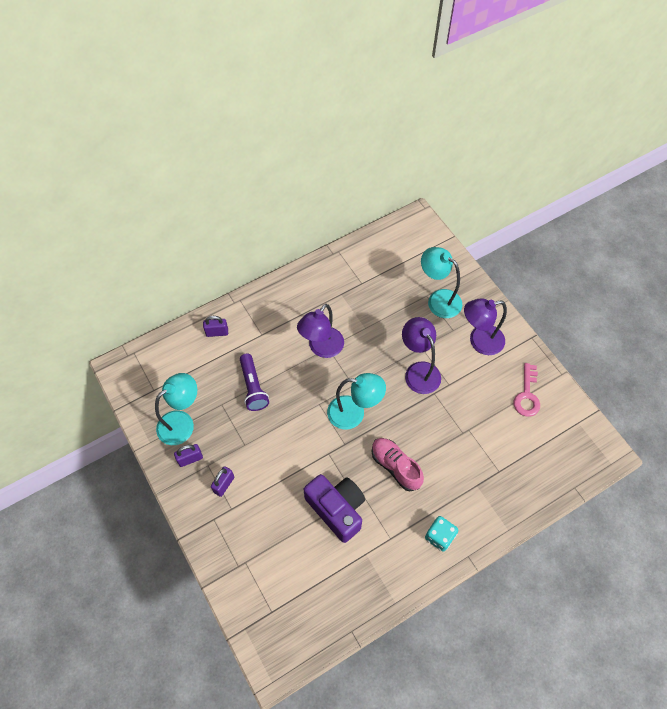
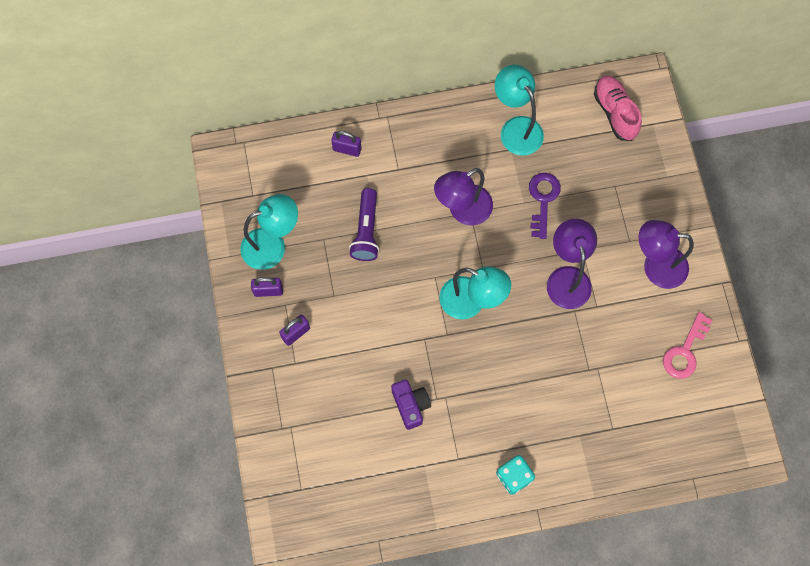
camera: 20 degrees right, 10 degrees up
purple camera [304,474,365,543] -> purple camera [391,380,431,430], size x0.61
pink shoe [371,438,424,491] -> pink shoe moved to [594,76,642,141]
turquoise lamp [421,247,462,318] -> turquoise lamp moved to [495,65,544,156]
none -> purple key [529,173,561,239]

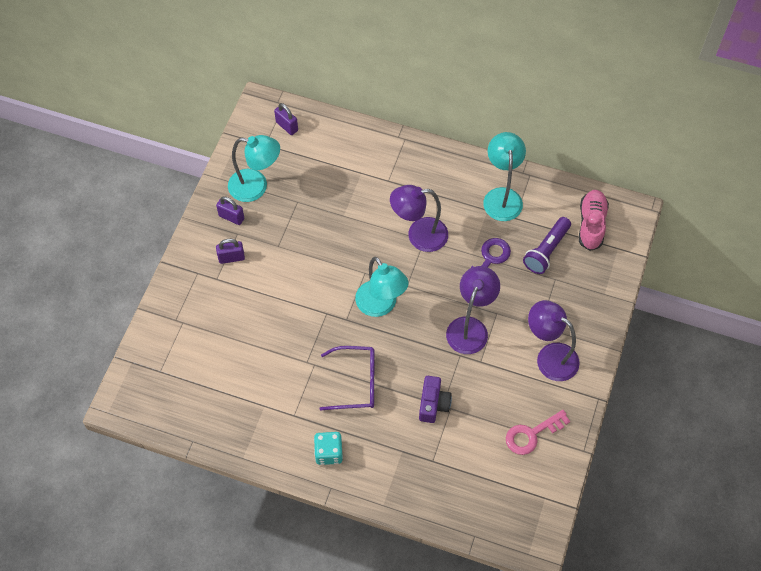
camera: 30 degrees right, 10 degrees down
purple padlock [331,131,361,157] -> purple padlock moved to [274,103,298,135]
purple flashlight [349,188,379,261] -> purple flashlight moved to [523,217,571,274]
purple camera [391,380,431,430] -> purple camera moved to [419,376,452,423]
none -> purple glasses [320,346,375,411]

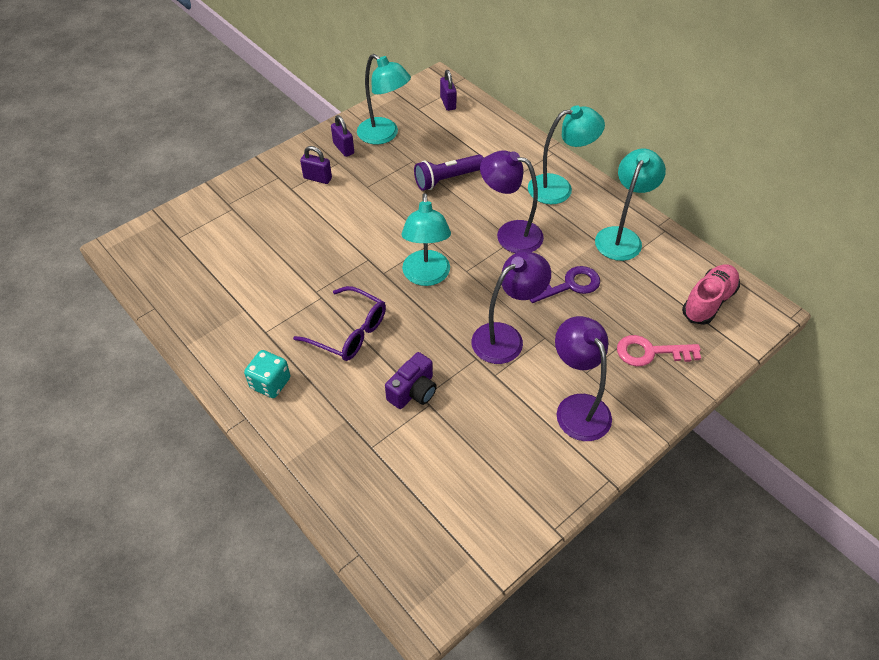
camera: 30 degrees right, 10 degrees down
pink key [506,410,570,455] -> pink key moved to [617,335,701,367]
purple flashlight [523,217,571,274] -> purple flashlight moved to [414,154,484,191]
none -> turquoise lamp [528,105,605,204]

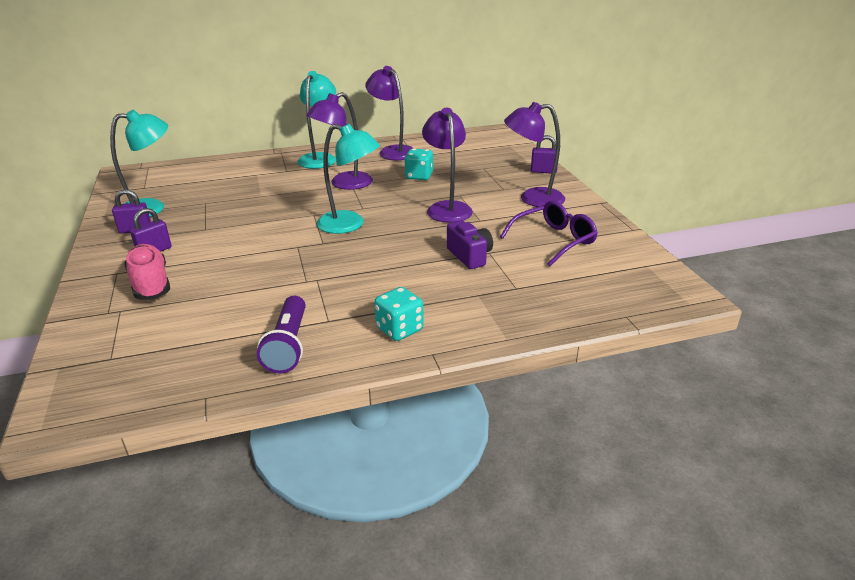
camera: 65 degrees left, 20 degrees down
purple glasses [293,286,386,361] -> purple glasses moved to [500,201,598,266]
purple flashlight [414,154,484,191] -> purple flashlight moved to [257,296,306,373]
purple padlock [440,70,457,111] -> purple padlock moved to [531,135,558,173]
purple key [530,266,600,303] -> turquoise dice [404,149,433,180]
turquoise lamp [595,149,666,261] -> purple lamp [365,66,414,160]
pink key [617,335,701,367] -> none
pink shoe [682,264,740,325] -> pink shoe moved to [124,244,170,300]

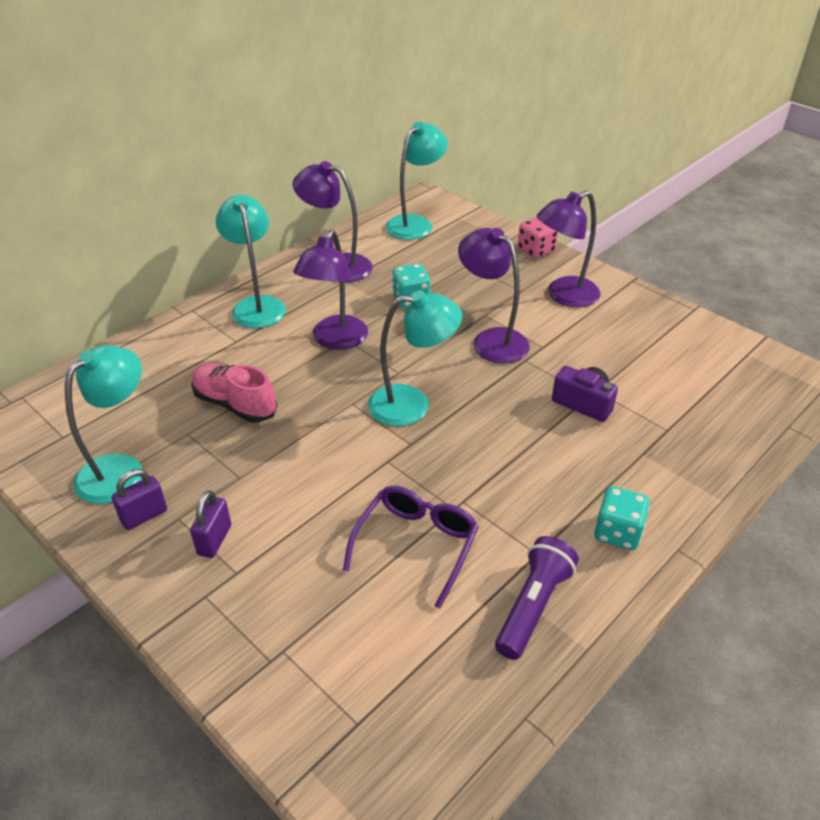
camera: 30 degrees left, 10 degrees up
pink shoe [124,244,170,300] -> pink shoe moved to [191,363,277,423]
purple flashlight [257,296,306,373] -> purple flashlight turned 120 degrees counterclockwise [495,536,579,660]
purple glasses [500,201,598,266] -> purple glasses moved to [343,486,479,609]
purple padlock [531,135,558,173] -> pink dice [518,217,558,258]
none -> turquoise lamp [385,122,448,240]

